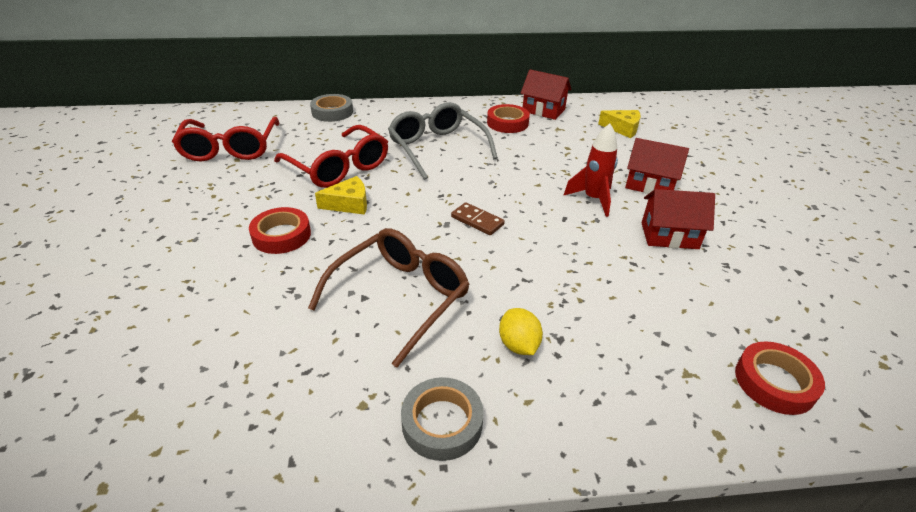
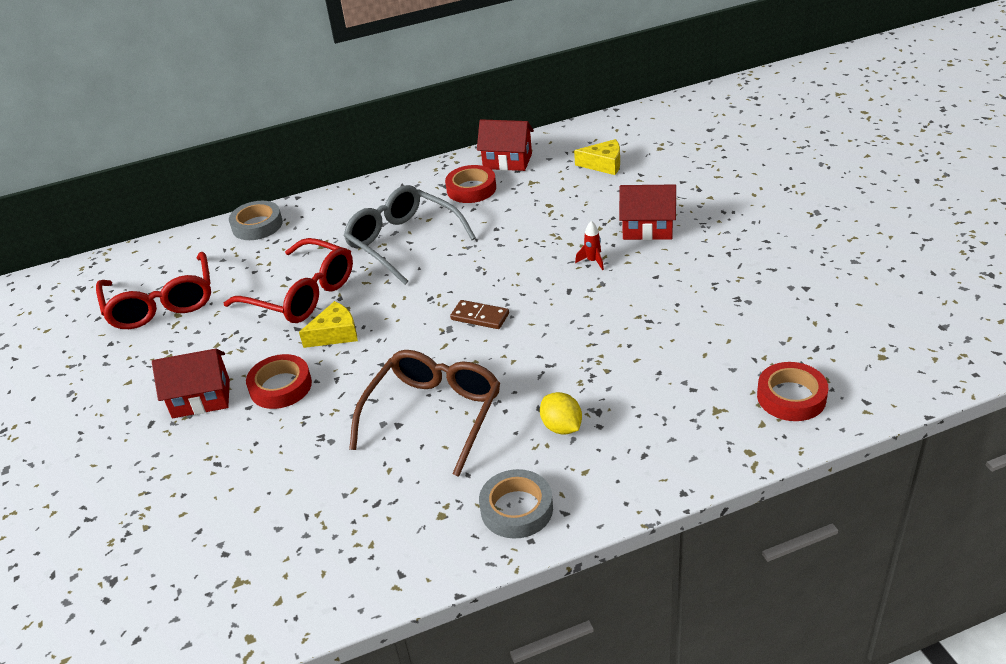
camera: 10 degrees left, 0 degrees up
red rocket [563,123,618,217] -> red rocket [575,221,604,270], size x0.54
red house [642,189,715,249] -> red house moved to [152,349,230,418]

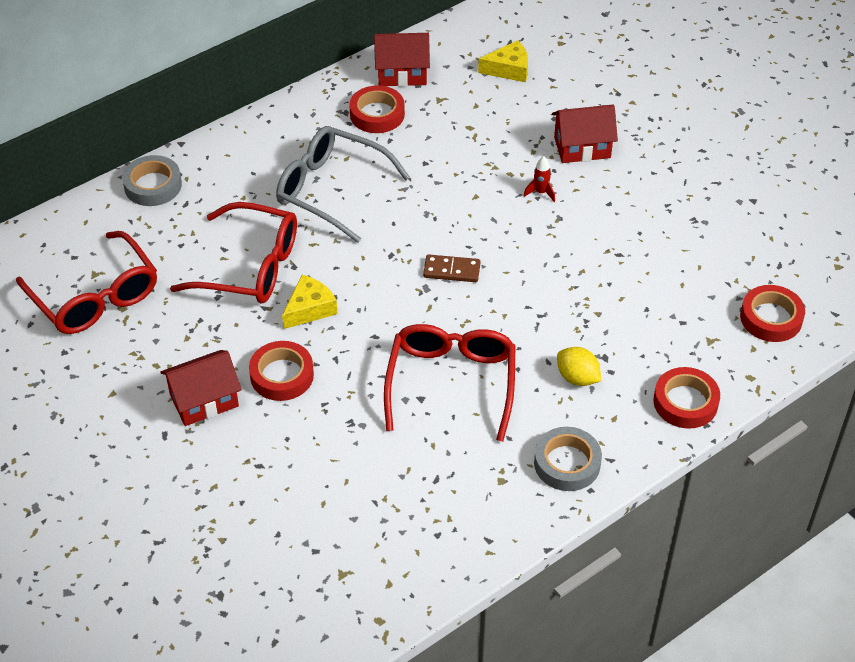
camera: 20 degrees left, 10 degrees up
brown glasses [349,350,500,477] -> red glasses [384,324,516,442]
none -> red tape [654,367,720,429]

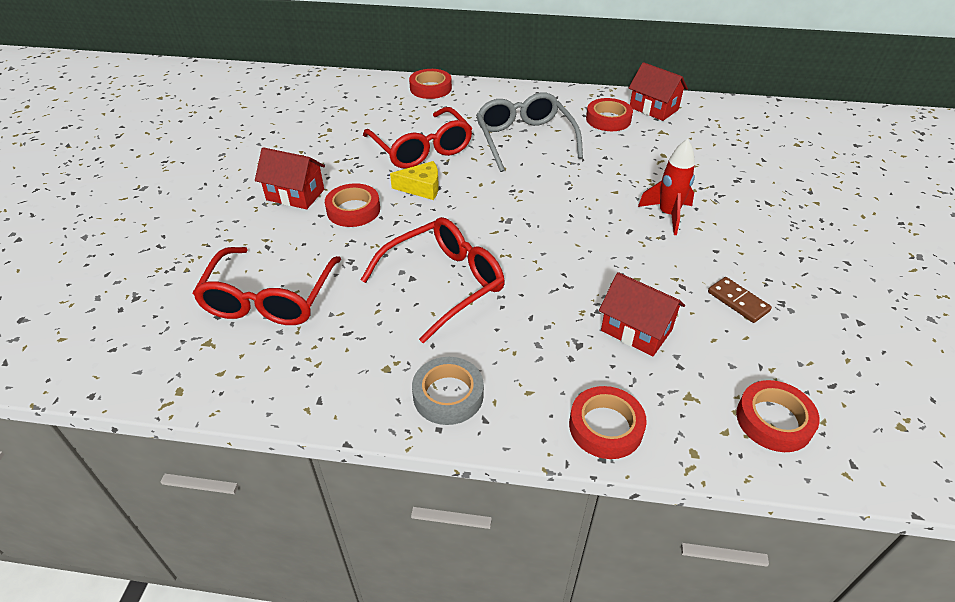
camera: 45 degrees right, 5 degrees down
red glasses [16,231,157,334] -> red glasses moved to [192,247,341,325]
grey tape [122,155,182,206] -> red tape [409,69,452,99]
brown domino [423,254,481,282] -> brown domino moved to [708,277,772,323]
yellow cheese [478,40,528,82] -> none
red rocket [524,156,555,202] -> red rocket [638,139,695,235], size x1.84
red house [552,105,618,163] -> red house moved to [599,272,685,356]
yellow lemon [557,347,601,386] -> none

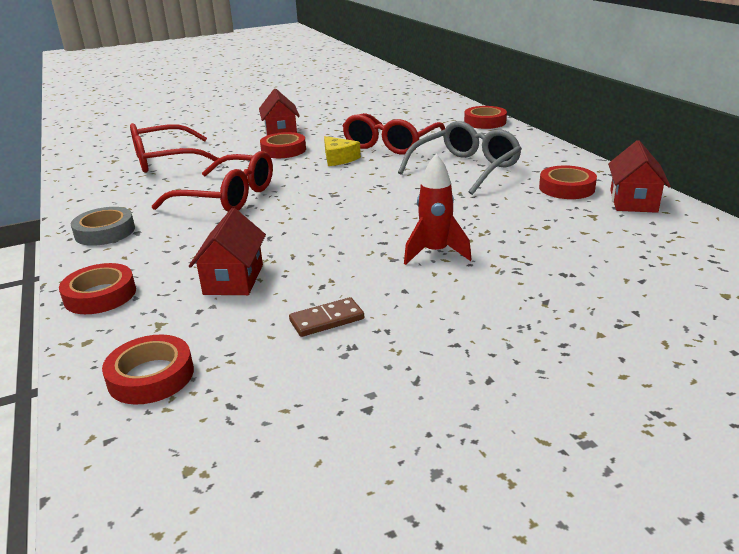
camera: 60 degrees right, 15 degrees down
brown domino [708,277,772,323] -> brown domino turned 45 degrees clockwise [289,297,364,337]

